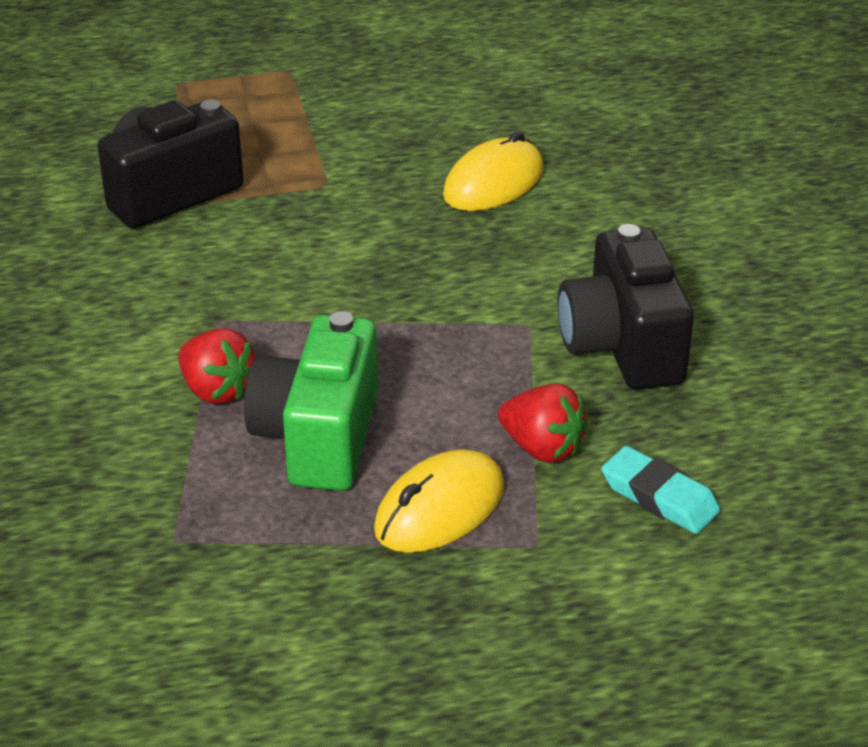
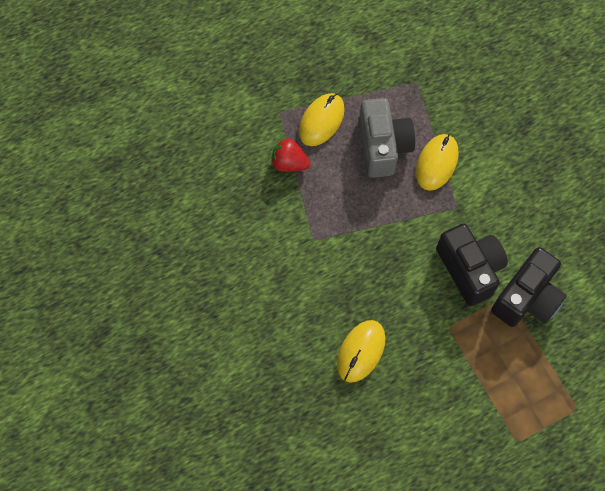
camera: 165 degrees right, 30 degrees up
red strawberry [178,329,255,404] -> yellow mouse [416,134,459,191]
green camera [244,311,378,491] -> grey camera [359,98,415,178]
black camera [558,224,694,390] -> black camera moved to [436,224,508,306]
turquoise eraser [601,446,721,534] -> none

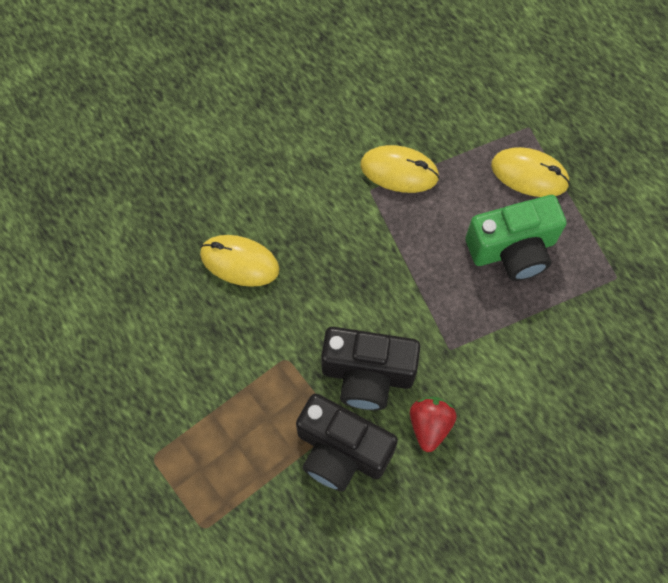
camera: 80 degrees right, 0 degrees up
red strawberry [271,138,310,172] -> red strawberry moved to [410,397,457,452]
grey camera [359,98,415,178] -> green camera [465,195,567,281]
yellow mouse [416,134,459,191] -> yellow mouse moved to [361,145,440,193]
black camera [436,224,508,306] -> black camera turned 45 degrees clockwise [321,327,420,410]

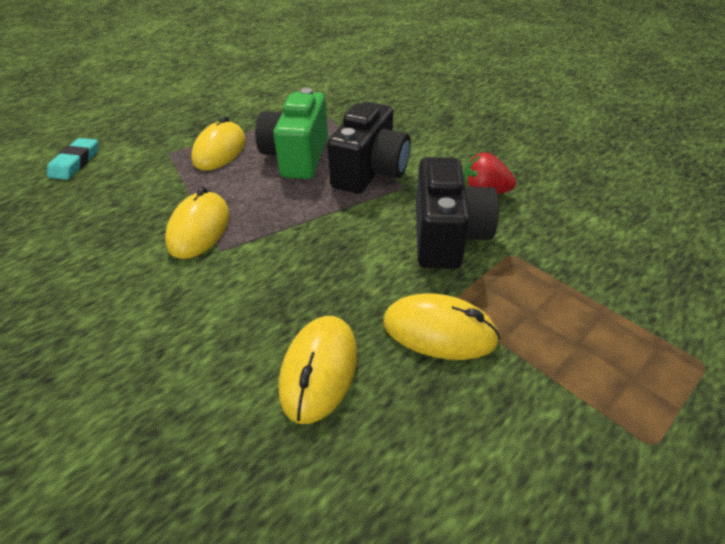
camera: 95 degrees left, 25 degrees down
black camera [296,394,398,492] -> black camera moved to [327,102,411,194]
green camera [465,195,567,281] -> green camera turned 150 degrees counterclockwise [255,88,328,179]
none -> turquoise eraser [47,138,98,180]
none -> yellow mouse [383,293,500,360]

